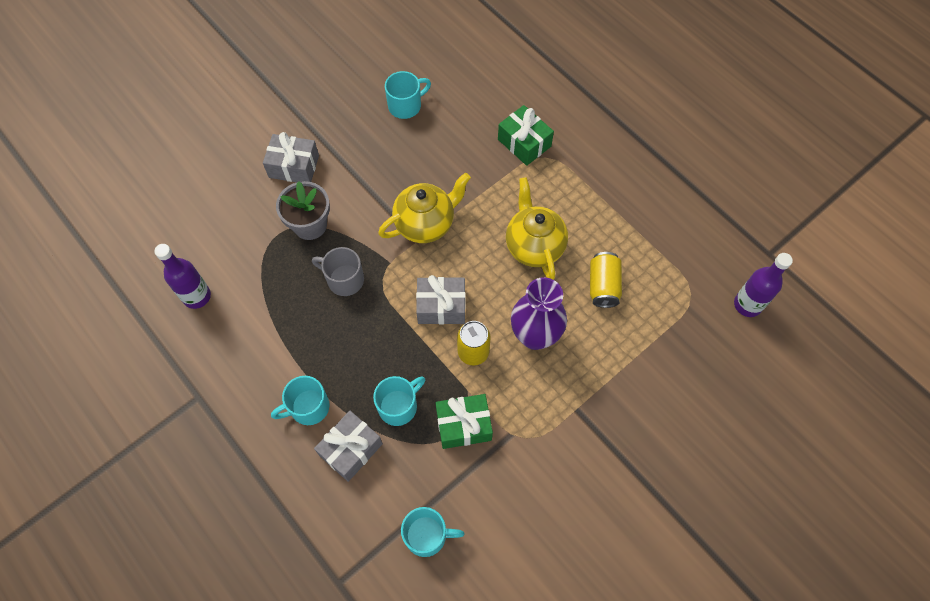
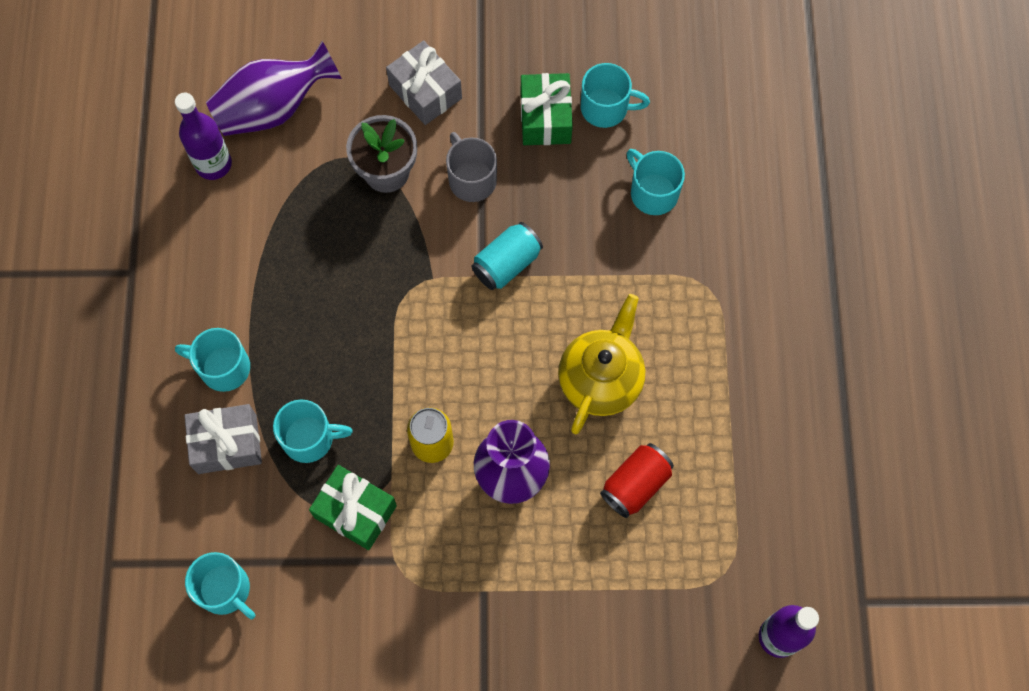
camera: 40 degrees right, 5 degrees up
grey mug [312,247,364,296] -> grey mug moved to [446,132,497,202]
yellow teapot [378,173,471,243] -> turquoise can [472,222,543,290]
grey gift [416,275,466,324] -> none
green gift [498,105,554,166] -> green gift moved to [521,73,573,145]
yellow can [590,252,622,308] -> red can [600,443,674,518]
none -> purple vase [206,41,342,136]
none -> turquoise mug [627,149,685,215]

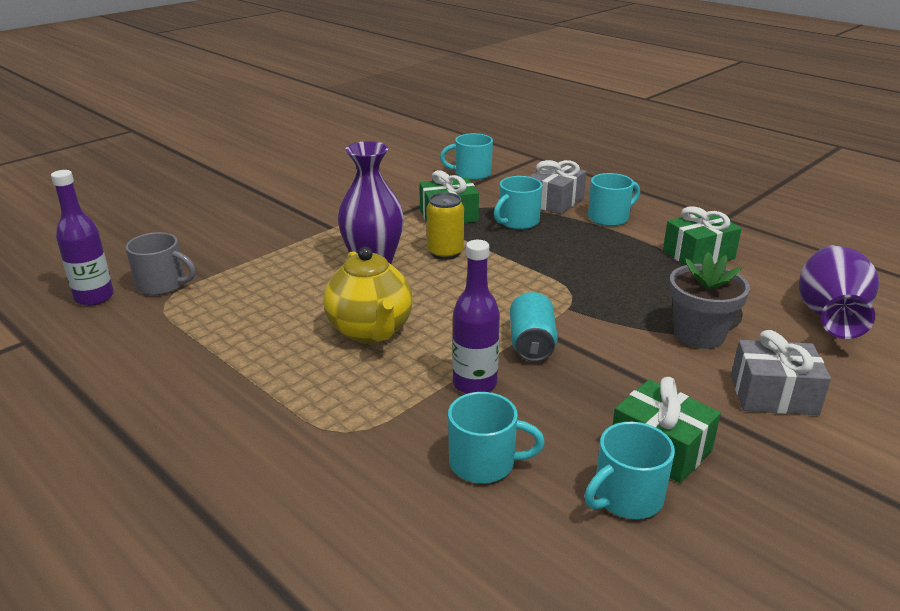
camera: 135 degrees right, 40 degrees down
purple bottle [175,93,232,180] -> purple bottle moved to [452,240,500,394]
grey mug [446,132,497,202] -> grey mug moved to [125,232,196,295]
red can [600,443,674,518] -> none
none -> green gift [663,206,742,265]

